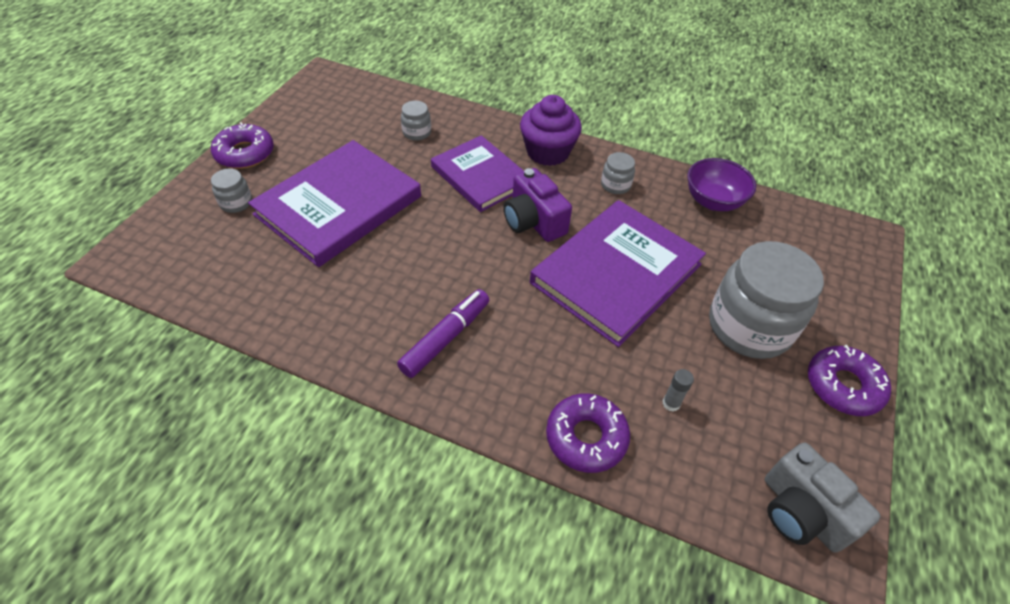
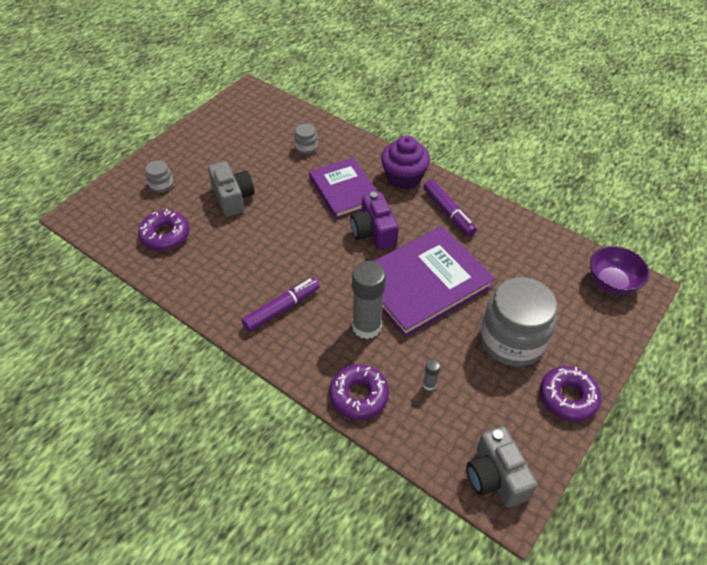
camera: 15 degrees right, 0 degrees up
purple donut [211,122,274,169] -> purple donut moved to [138,209,190,251]
purple book [248,140,421,267] -> grey camera [208,161,255,217]
grey jar [601,152,635,194] -> purple marker [423,180,477,237]
purple bowl [687,158,756,211] -> purple bowl moved to [590,246,650,295]
none -> grey glue stick [352,261,386,339]

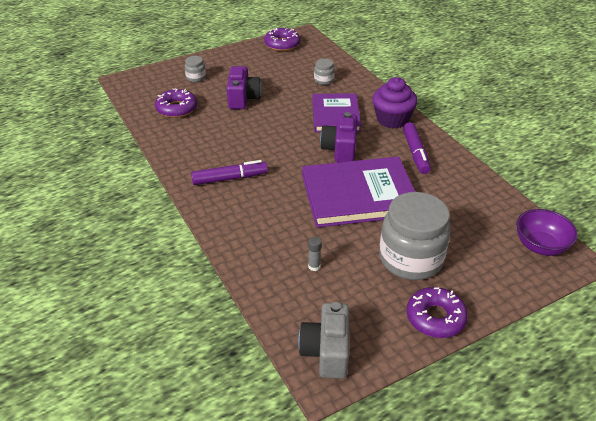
camera: 25 degrees right, 10 degrees down
grey camera [208,161,255,217] -> purple camera [227,66,261,109]
purple donut [329,364,389,420] -> purple donut moved to [264,28,300,51]
grey glue stick [352,261,386,339] -> none

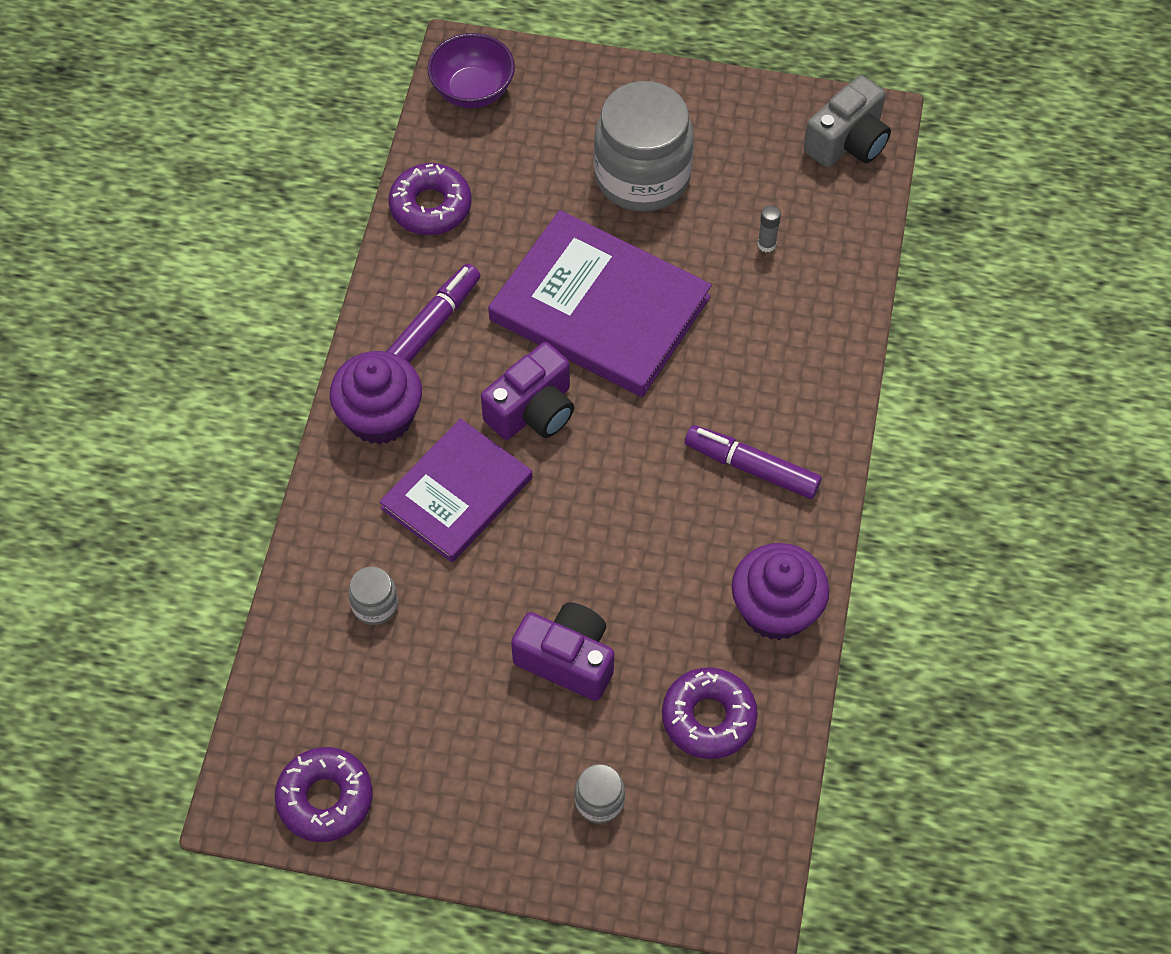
camera: 140 degrees left, 20 degrees up
purple camera [227,66,261,109] -> purple camera turned 75 degrees clockwise [511,602,614,701]
purple donut [406,287,468,338] -> purple donut moved to [388,163,472,235]
none -> purple cupcake [732,543,829,640]

